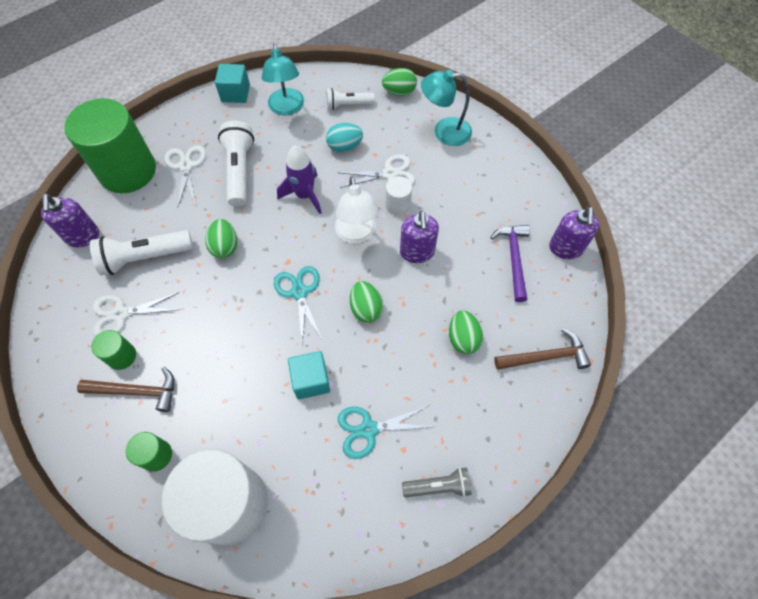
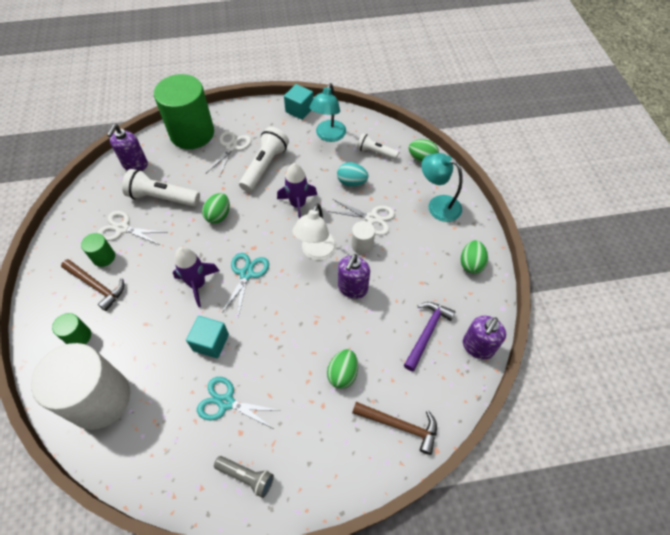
camera: 30 degrees right, 5 degrees down
green egg [350,281,383,323] -> green egg moved to [461,240,488,274]
none -> purple rocket [173,247,219,307]

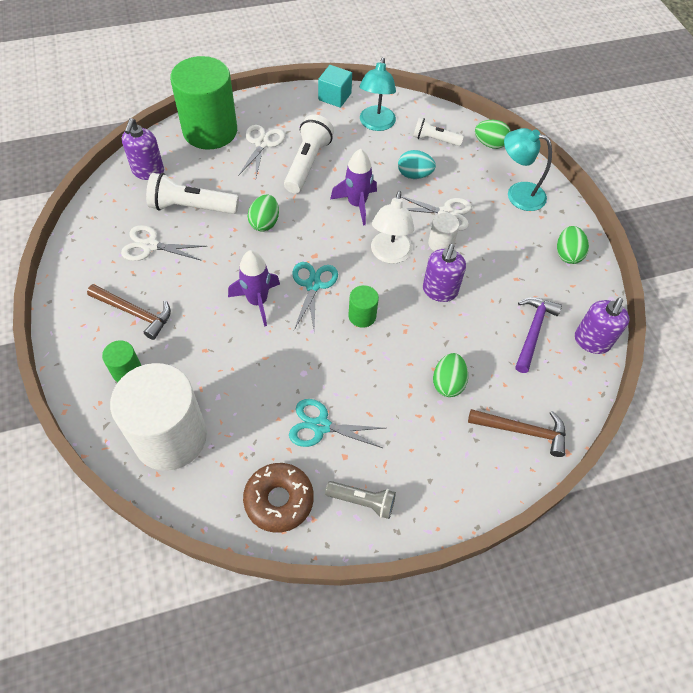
camera: 10 degrees left, 0 degrees up
green cylinder [81,233,115,267] -> green cylinder moved to [348,285,379,328]
turquoise cube [186,316,229,359] -> none
none -> brown donut [243,463,314,533]

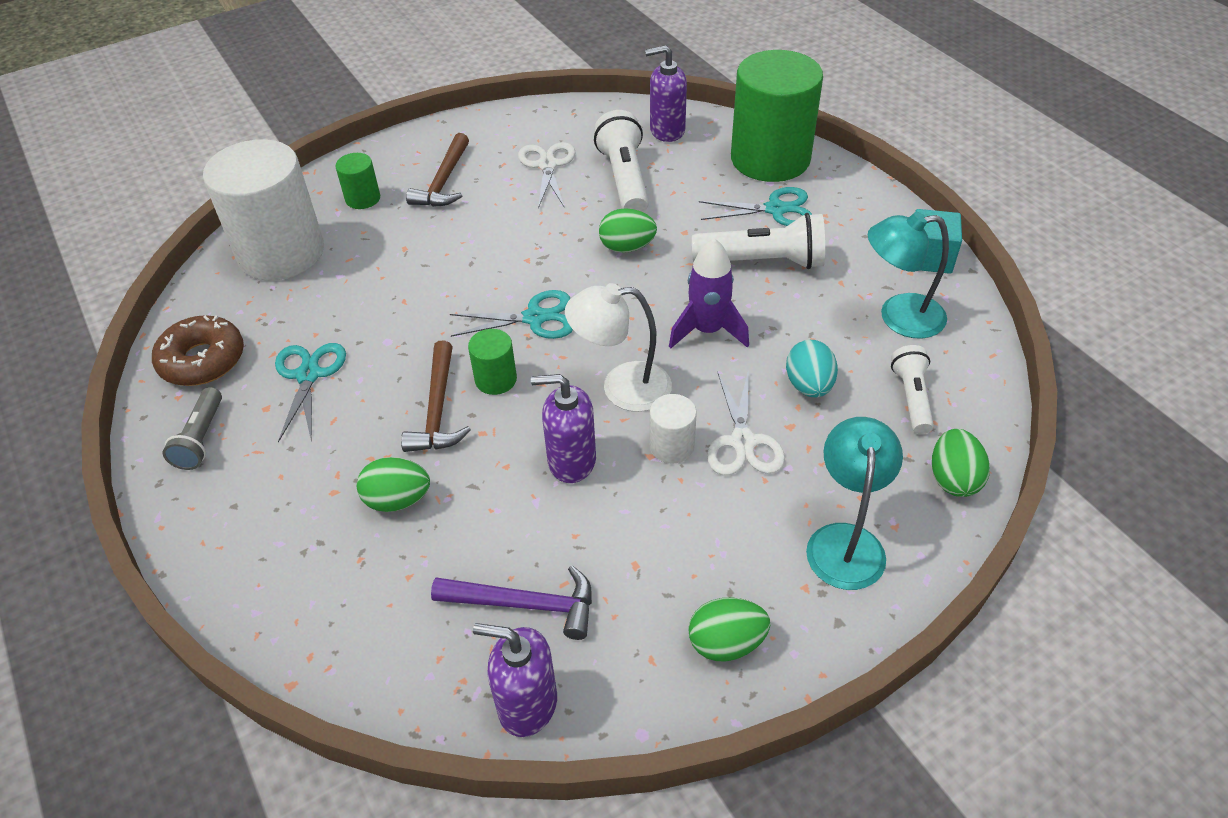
camera: 80 degrees right, 10 degrees down
purple rocket [228,250,280,327] -> none
white scissors [238,125,285,177] -> turquoise scissors [699,187,813,226]
brown hammer [468,409,566,457] -> brown hammer moved to [401,341,471,452]

